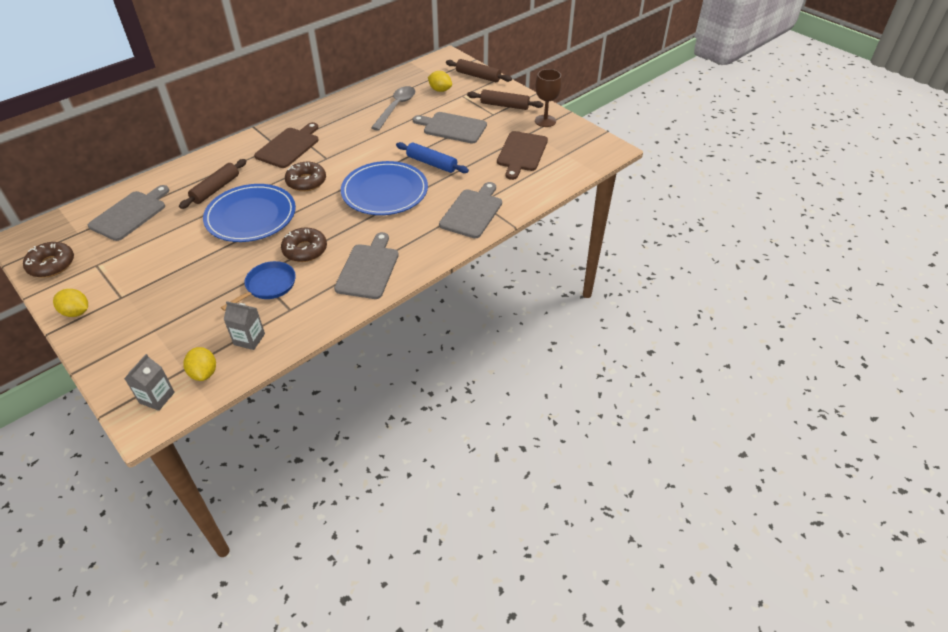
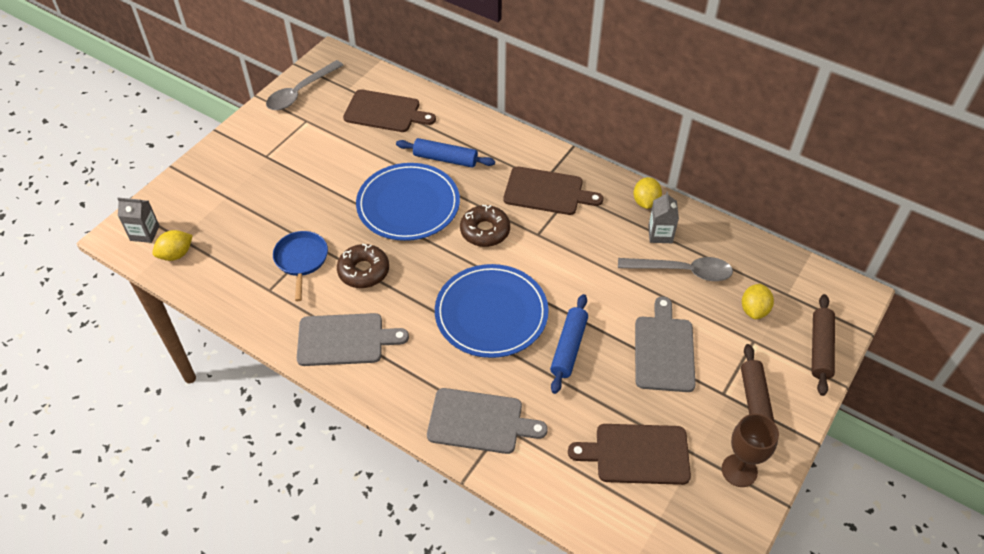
camera: 75 degrees right, 5 degrees up
brown donut [23,242,74,278] -> grey spoon [266,60,343,110]
yellow lemon [53,289,88,317] -> yellow lemon moved to [633,177,662,209]
grey cutting board [88,185,169,241] -> brown cutting board [343,89,436,132]
brown rolling pin [179,159,247,209] -> blue rolling pin [396,138,495,168]
blue pan [221,261,296,311] -> blue pan turned 120 degrees counterclockwise [273,231,328,301]
grey carton [224,301,265,350] -> grey carton moved to [648,191,679,243]

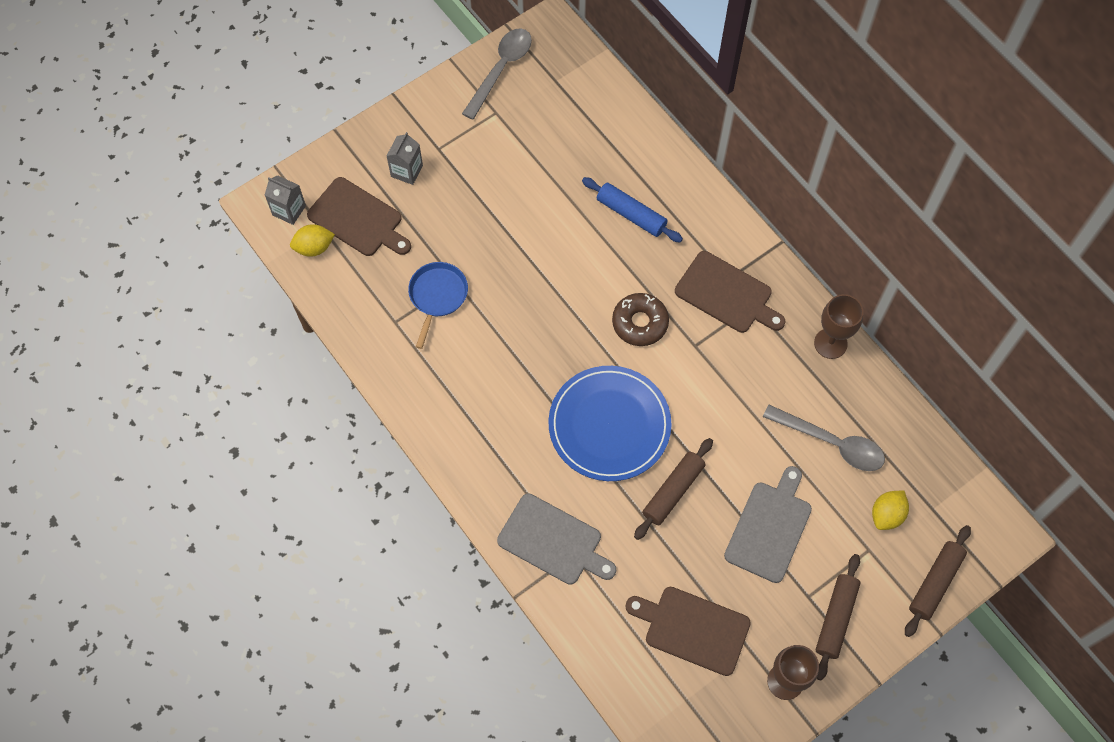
camera: 20 degrees right, 15 degrees up
grey spoon [266,60,343,110] -> grey spoon turned 150 degrees clockwise [462,28,532,120]
grey cutting board [297,313,409,366] -> none
brown donut [337,244,389,288] -> none
brown cutting board [343,89,436,132] -> brown cutting board moved to [307,177,411,256]
blue plate [356,163,460,241] -> none
blue rolling pin [550,294,588,394] -> brown rolling pin [634,438,713,540]
yellow lemon [633,177,662,209] -> brown goblet [814,294,863,359]
grey carton [648,191,679,243] -> grey carton moved to [387,132,423,185]

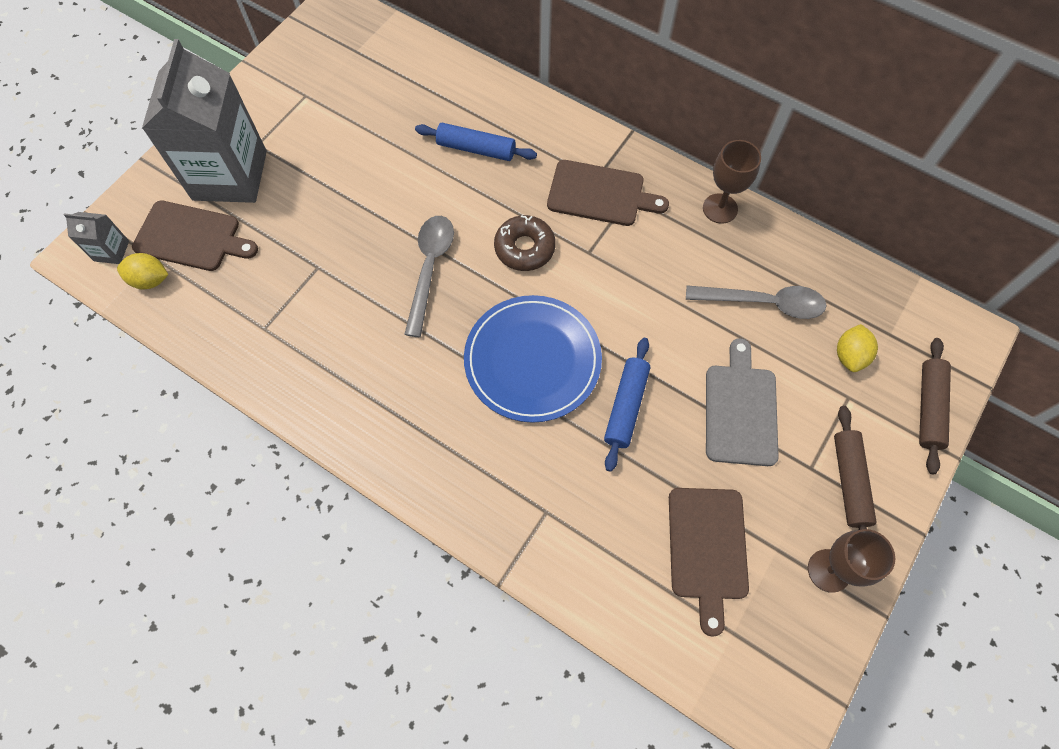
camera: 20 degrees left, 0 degrees up
yellow lemon [290,224,335,257] -> yellow lemon turned 45 degrees clockwise [117,253,168,289]
grey carton [387,132,423,185] -> grey carton [142,39,267,203], size x2.41
blue pan [408,262,468,349] -> none
grey spoon [462,28,532,120] -> grey spoon moved to [404,216,454,337]
grey cutting board [497,493,616,585] -> none
brown cutting board [625,587,751,676] -> brown cutting board turned 90 degrees counterclockwise [669,488,749,637]
brown rolling pin [634,438,713,540] -> blue rolling pin [604,338,650,472]

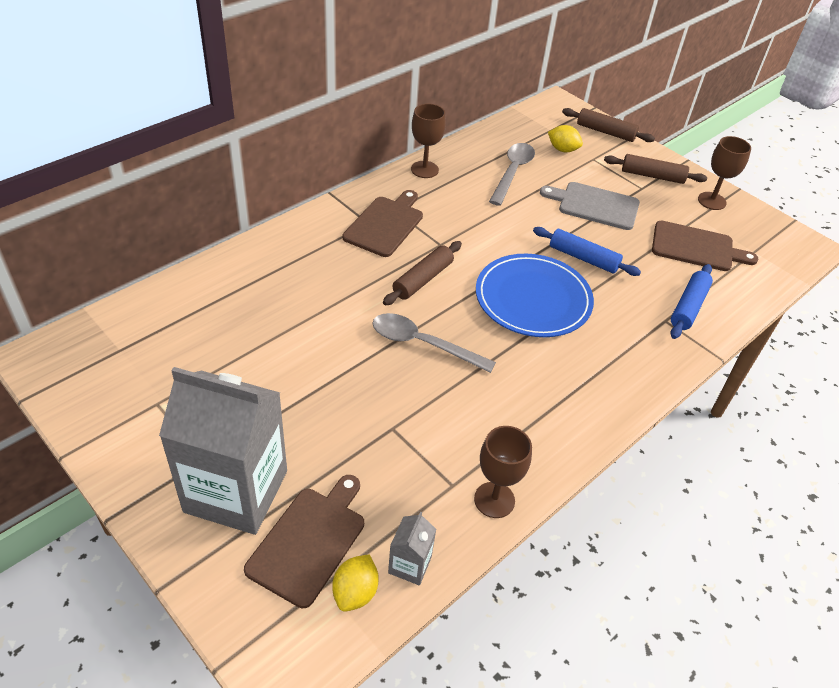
camera: 80 degrees left, 20 degrees down
grey carton [64,212,129,264] -> grey carton moved to [388,512,436,586]
blue rolling pin [415,123,537,161] -> blue rolling pin moved to [670,264,713,339]
brown donut [494,215,556,271] -> brown rolling pin [383,241,462,306]
none -> brown goblet [474,426,532,518]

